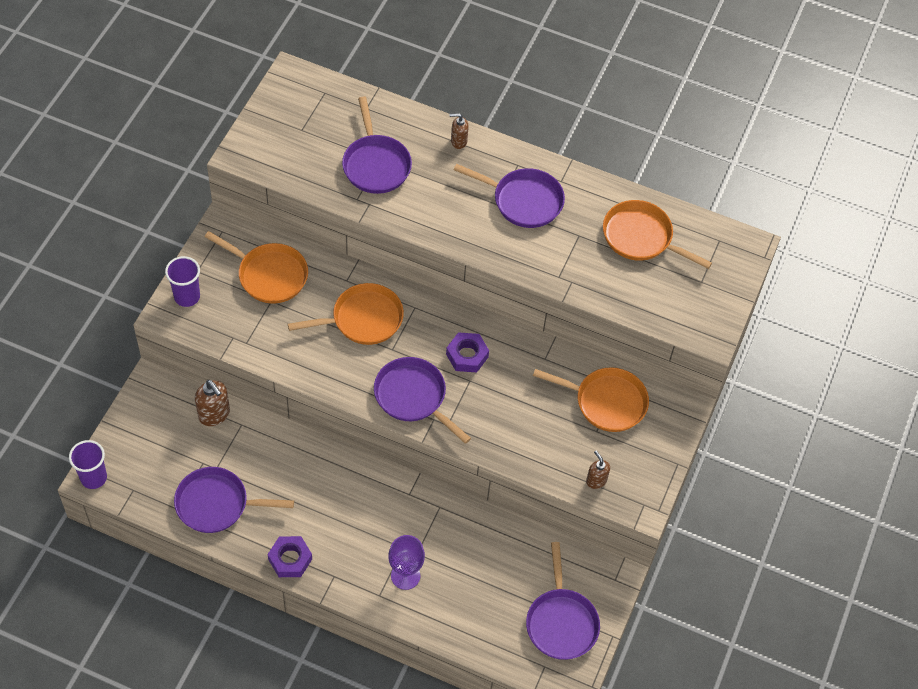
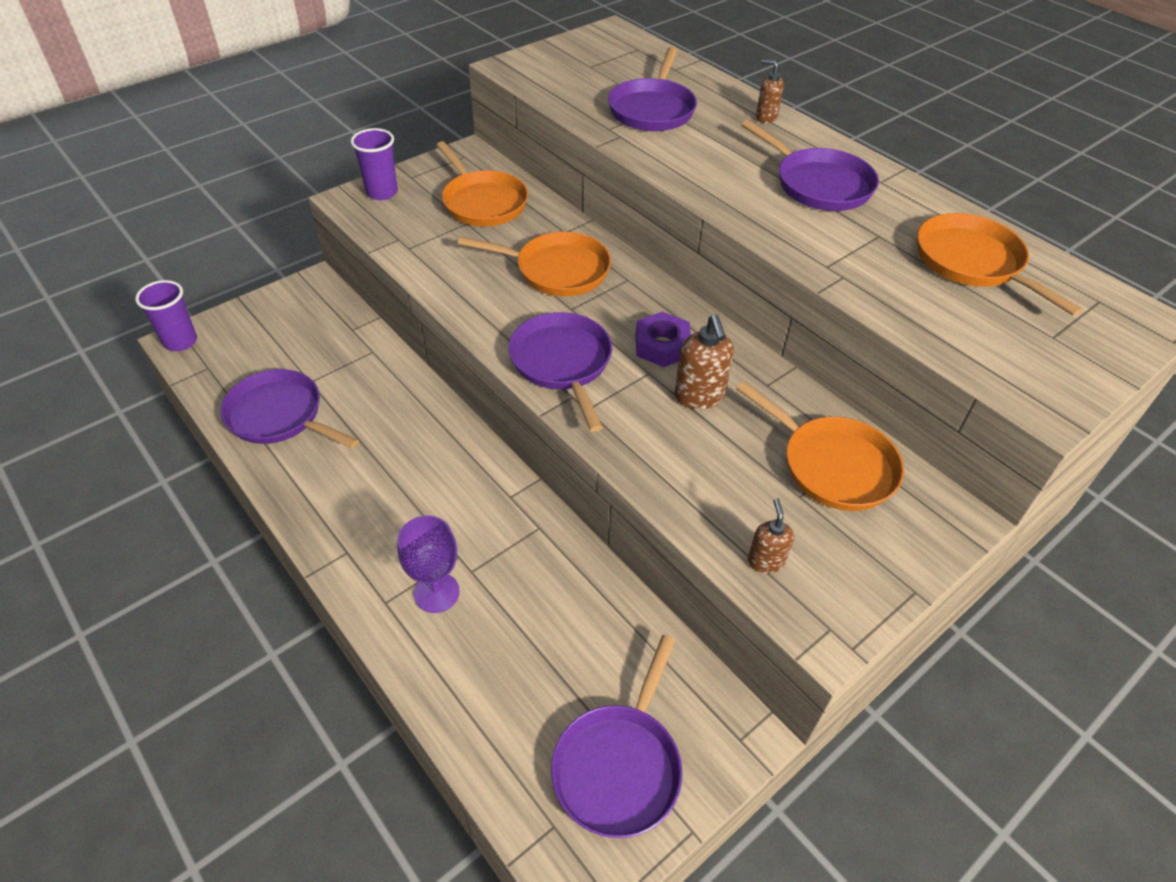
camera: 30 degrees right, 10 degrees down
brown soap dispenser [195,380,230,426] -> brown soap dispenser moved to [674,315,734,410]
purple nut [268,536,312,577] -> none

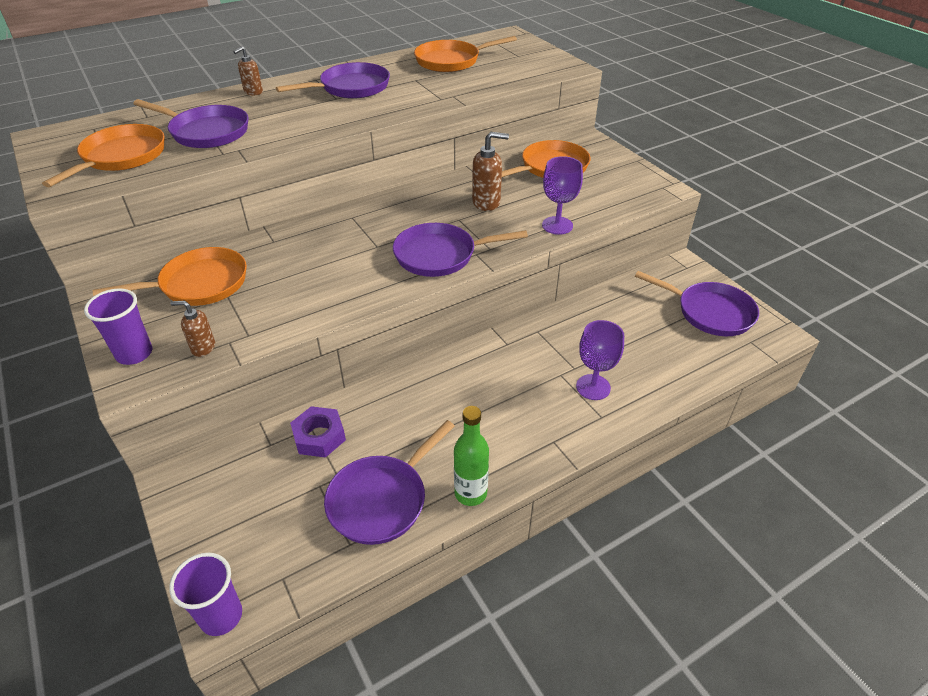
camera: 80 degrees left, 5 degrees down
orange pan [458,232,611,296] -> orange pan moved to [42,124,165,187]
purple nut [636,312,691,367] -> purple nut moved to [290,406,346,458]
brown soap dispenser [748,498,794,574] -> brown soap dispenser moved to [170,301,215,357]
none -> green bottle [454,406,489,506]
none -> purple goblet [542,156,583,235]

